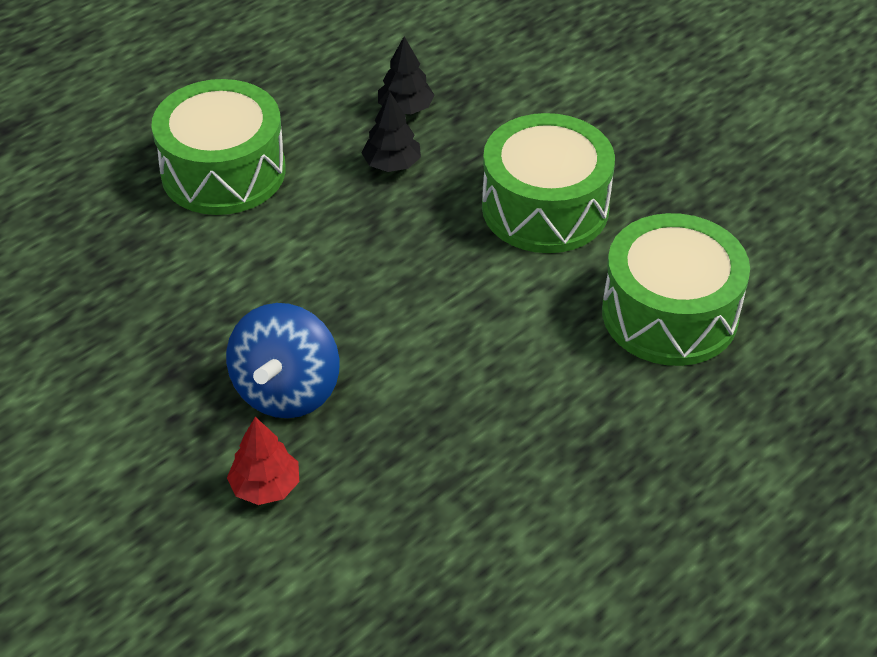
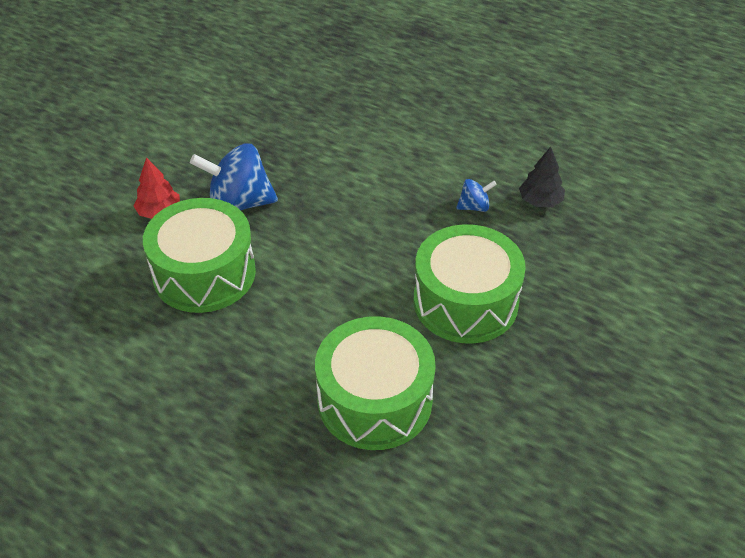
camera: 75 degrees right, 0 degrees up
green drum [151,79,286,215] -> green drum moved to [143,198,256,313]
black tree [362,92,421,172] -> blue spinning top [456,179,497,212]

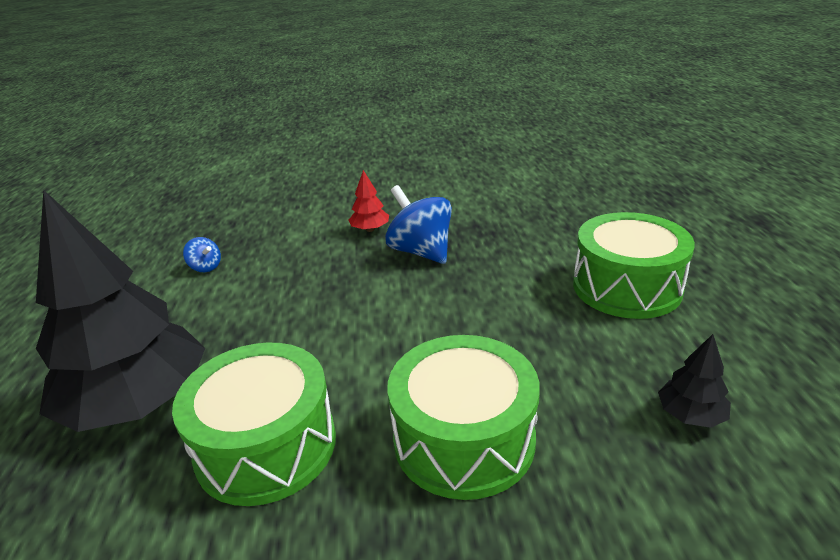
camera: 55 degrees right, 15 degrees down
green drum [143,198,256,313] -> green drum moved to [573,212,695,319]
blue spinning top [456,179,497,212] -> blue spinning top moved to [183,237,221,272]
none -> black tree [36,190,205,432]

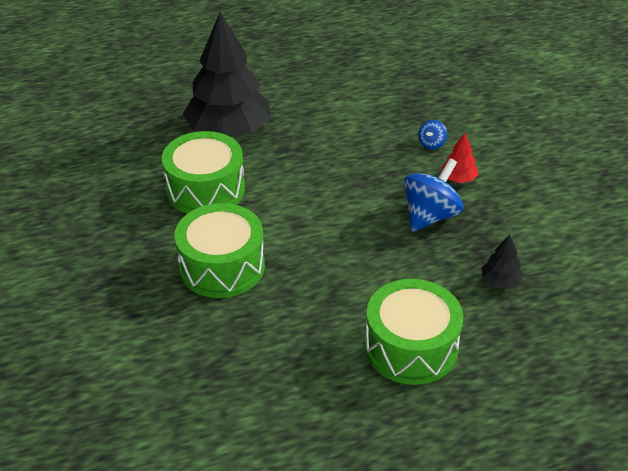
camera: 75 degrees right, 10 degrees up
blue spinning top [183,237,221,272] -> blue spinning top moved to [418,120,447,149]
black tree [658,334,731,428] -> black tree moved to [481,234,524,289]

